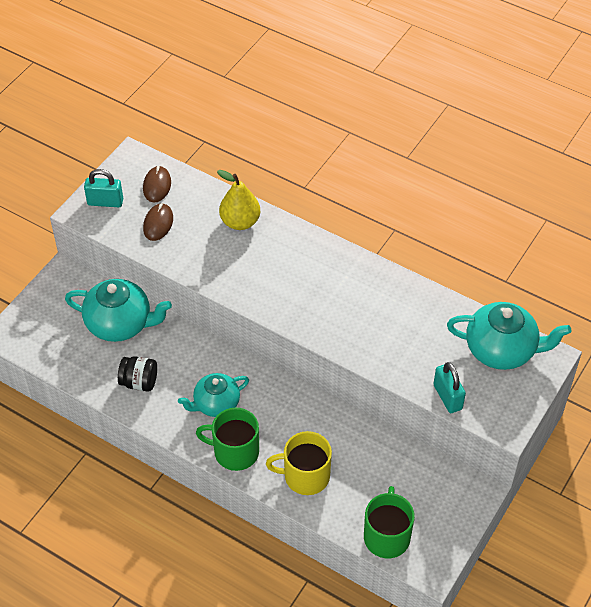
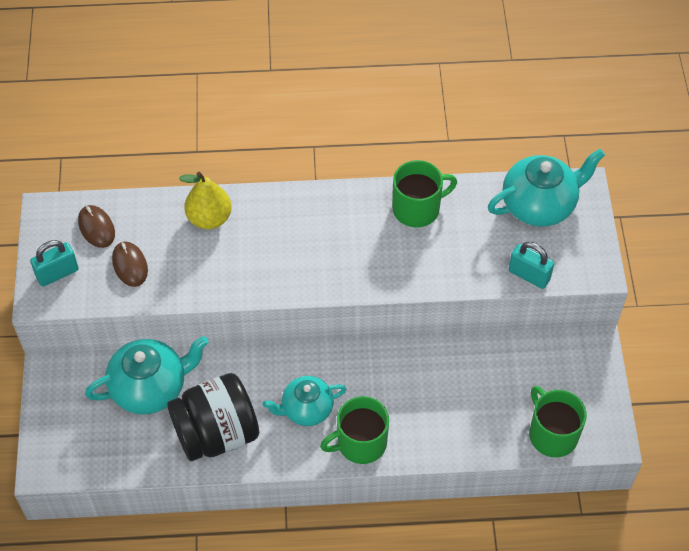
camera: 35 degrees left, 5 degrees up
black jar [118,356,157,392] -> black jar [167,373,259,461], size x1.93
turquoise teapot [178,373,249,417] -> turquoise teapot turned 45 degrees clockwise [263,376,346,426]
yellow mug [266,431,332,495] -> none
none -> green mug [392,160,457,227]

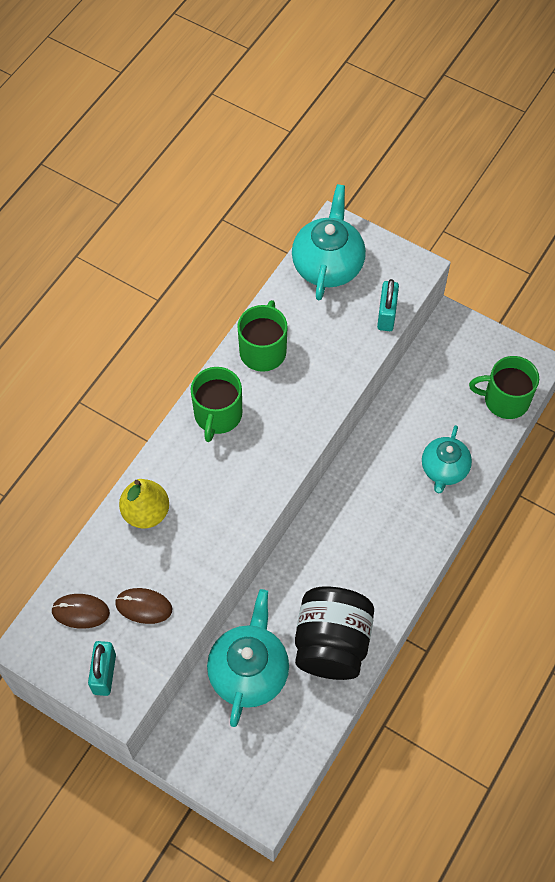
camera: 55 degrees left, 5 degrees up
turquoise teapot [263,376,346,426] -> turquoise teapot moved to [422,425,472,493]
green mug [320,396,389,464] -> green mug moved to [191,367,242,442]
turquoise padlock [509,242,554,289] -> turquoise padlock turned 60 degrees counterclockwise [377,279,399,331]

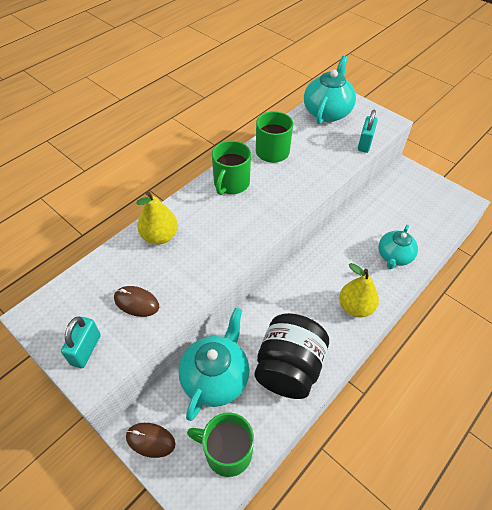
camera: 10 degrees right, 10 degrees down
brown mouse [51,594,110,629] -> brown mouse moved to [126,423,176,458]
green mug [469,356,539,419] -> green mug moved to [187,413,254,477]
none -> yellow pear [339,263,379,317]

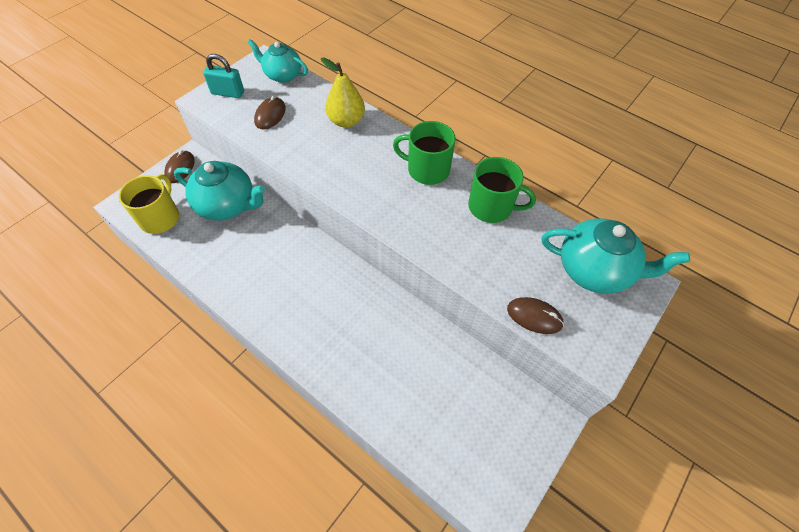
camera: 85 degrees right, 5 degrees up
green mug [187,413,254,477] -> yellow mug [119,174,179,234]
black jar [254,313,329,399] -> none
yellow pear [339,263,379,317] -> none
turquoise padlock [358,110,378,153] -> brown mouse [507,297,564,334]
turquoise teapot [379,225,418,269] -> turquoise teapot moved to [248,39,308,83]

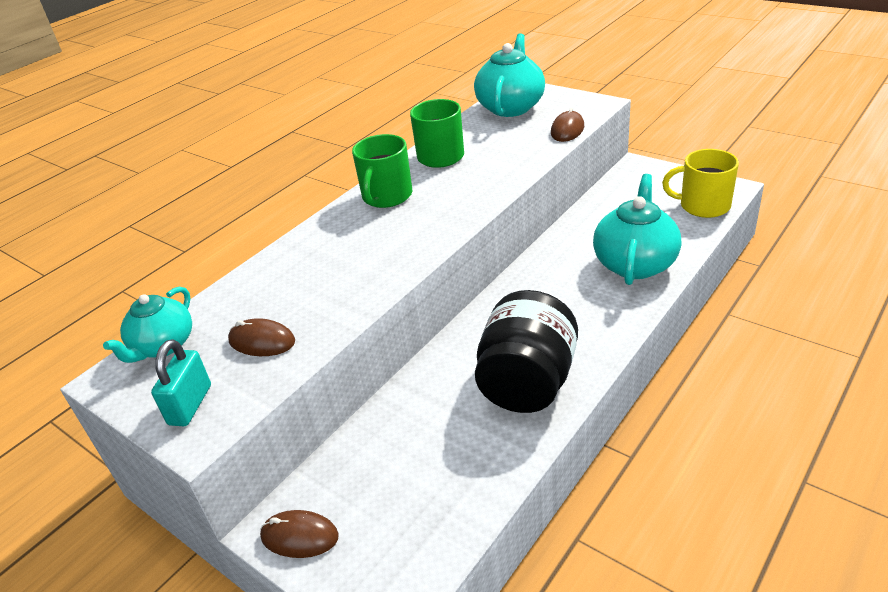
camera: 85 degrees left, 20 degrees down
yellow mug [119,174,179,234] -> yellow mug moved to [662,149,739,218]
turquoise teapot [174,161,266,221] -> turquoise teapot moved to [593,174,681,285]
yellow pear [321,57,365,128] -> none
none -> black jar [475,290,578,413]

